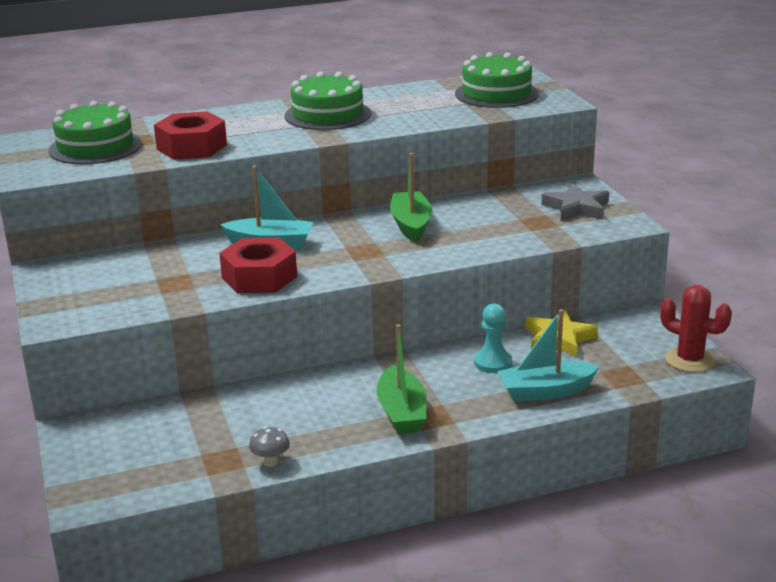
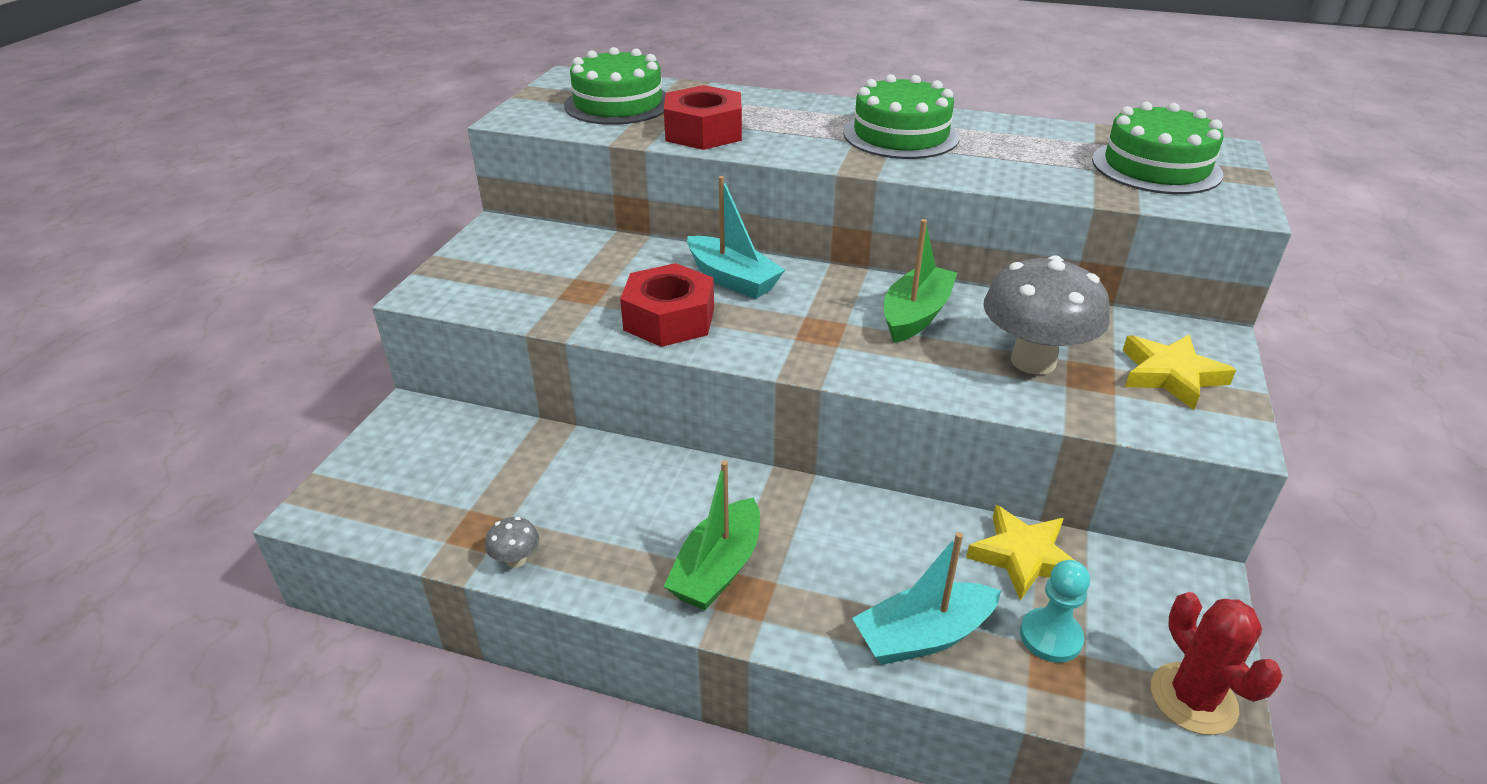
camera: 35 degrees right, 10 degrees up
turquoise pawn [474,304,512,373] -> turquoise pawn moved to [1020,560,1090,663]
turquoise boat [497,309,600,402] -> turquoise boat turned 45 degrees counterclockwise [852,532,1001,665]
grey star [541,183,609,221] -> yellow star [1123,335,1236,410]
none -> grey mushroom [983,255,1110,375]

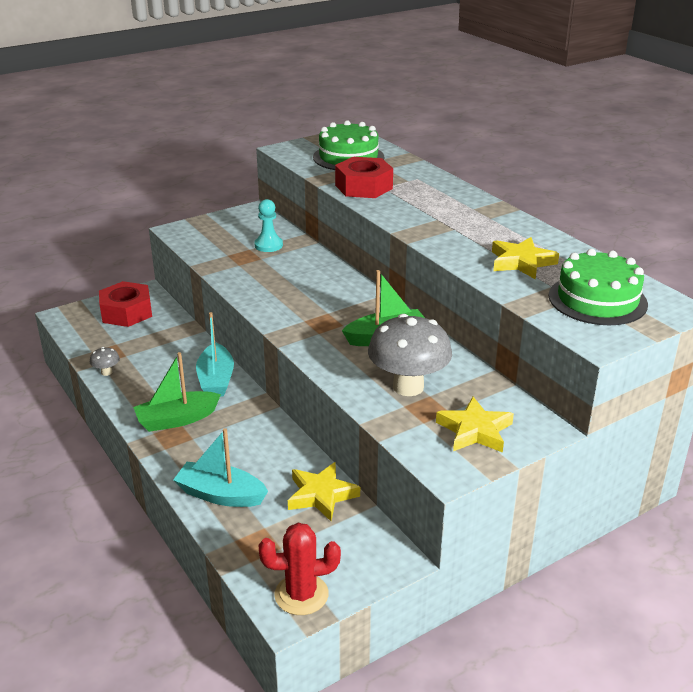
camera: 40 degrees right, 5 degrees down
red nut [620,263,714,347] -> red nut moved to [99,281,152,327]
turquoise boat [687,176,785,299] -> turquoise boat moved to [196,312,234,397]
green cake [843,74,960,159] -> none
turquoise pawn [1020,560,1090,663] -> turquoise pawn moved to [254,199,283,252]
red cactus [1151,592,1283,735] -> red cactus turned 60 degrees clockwise [258,523,341,615]
none -> yellow star [492,237,559,279]

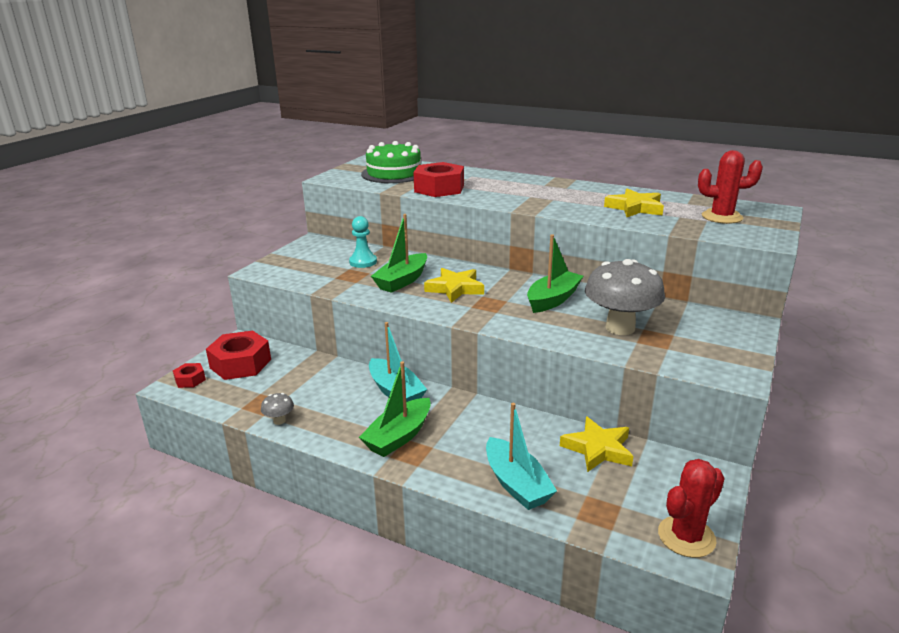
camera: 30 degrees left, 5 degrees down
turquoise boat [173,428,268,507] -> turquoise boat turned 105 degrees counterclockwise [486,403,557,510]
yellow star [436,397,514,453] -> yellow star moved to [424,268,484,303]
green cake [548,249,648,325] -> red cactus [698,150,763,224]
none -> red nut [173,363,206,388]
none -> green boat [371,214,427,293]

